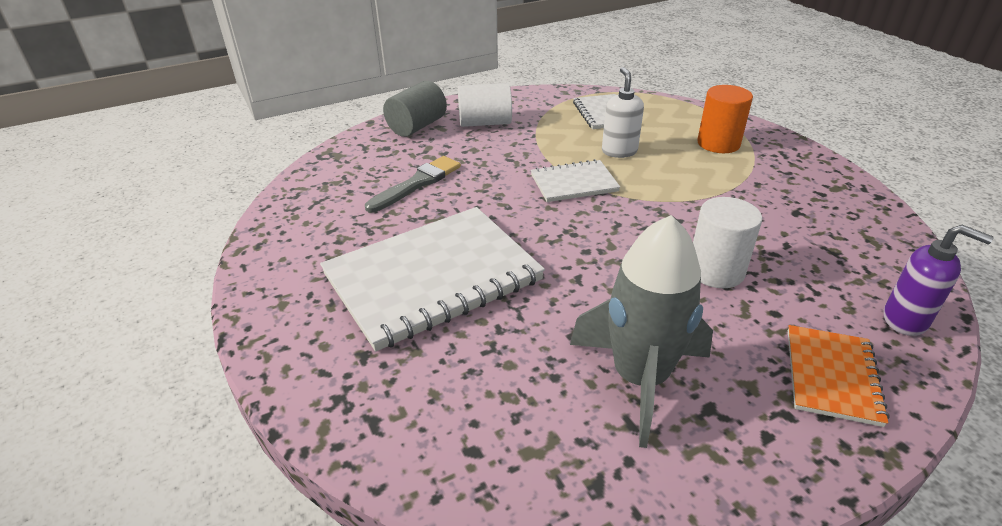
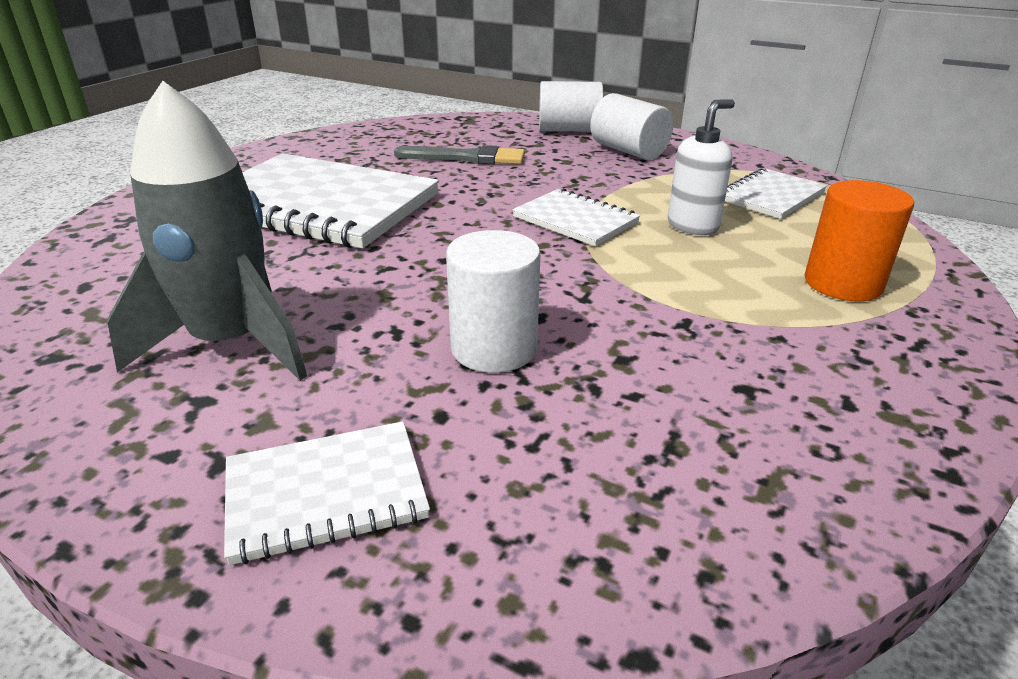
camera: 55 degrees right, 5 degrees down
grey cylinder [383,81,447,137] -> white cylinder [539,81,603,132]
orange notebook [788,325,889,427] -> white notebook [224,421,430,565]
purple soap dispenser [884,225,994,336] -> none

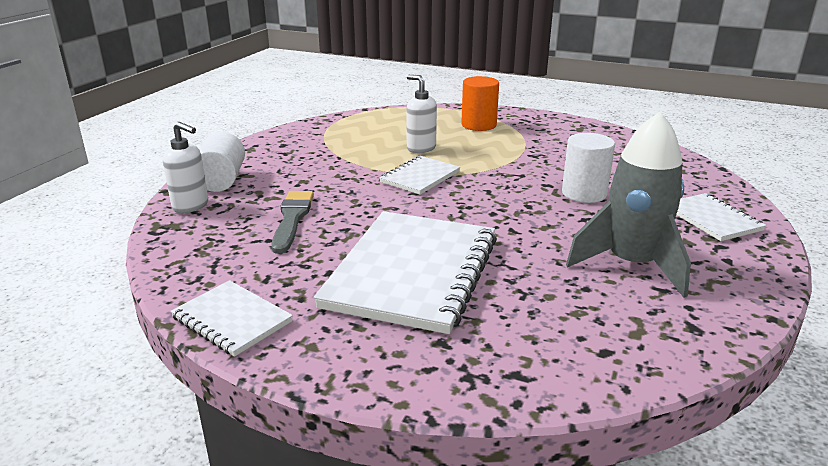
camera: 95 degrees left, 5 degrees down
white cylinder [590,93,673,160] -> none
white notebook [725,168,827,219] -> white notebook moved to [171,280,293,357]
none -> white soap dispenser [163,122,208,213]

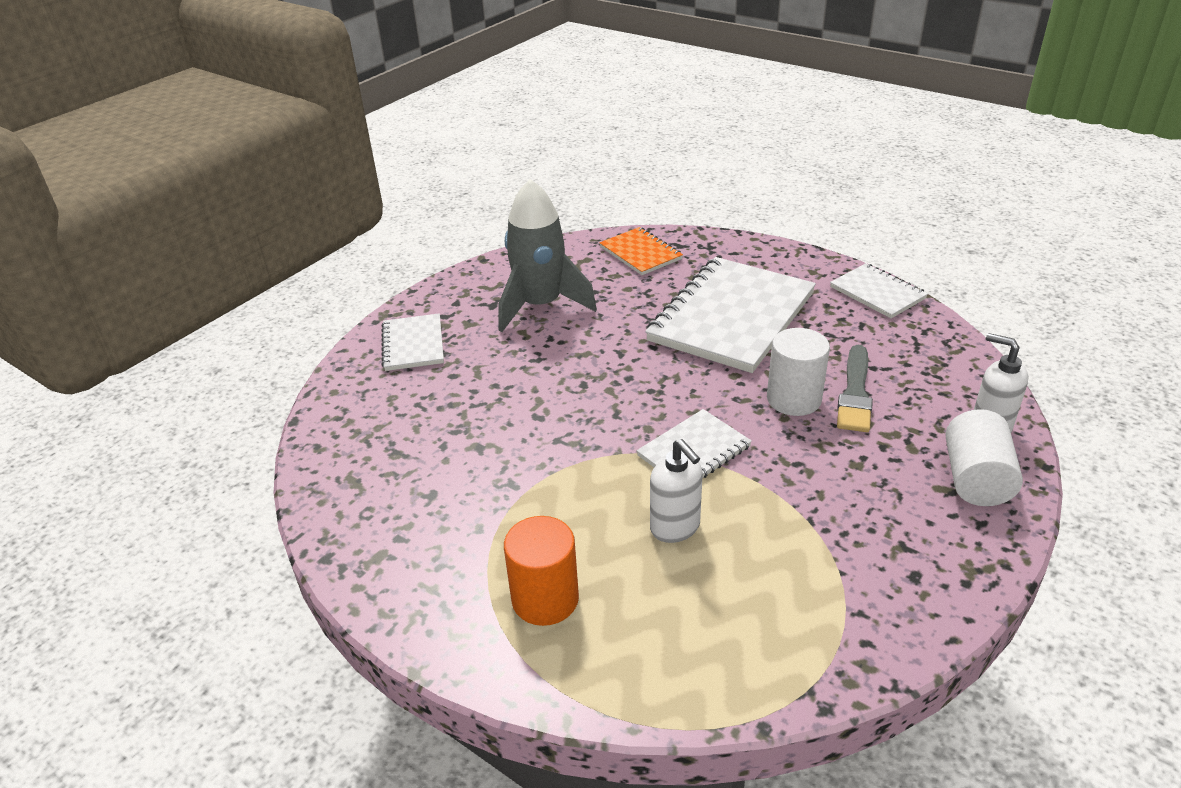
camera: 165 degrees left, 10 degrees up
white cylinder [562,133,615,203] -> white cylinder moved to [767,328,830,416]
none -> orange notebook [599,227,683,275]

